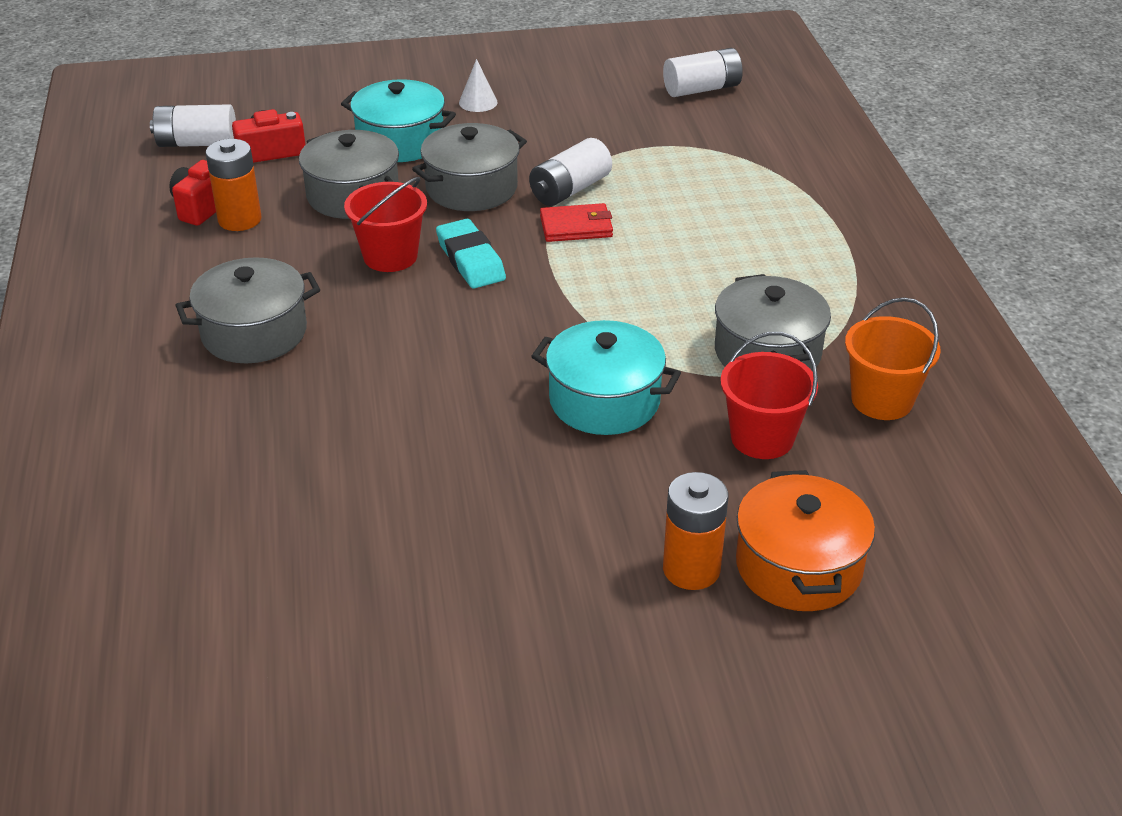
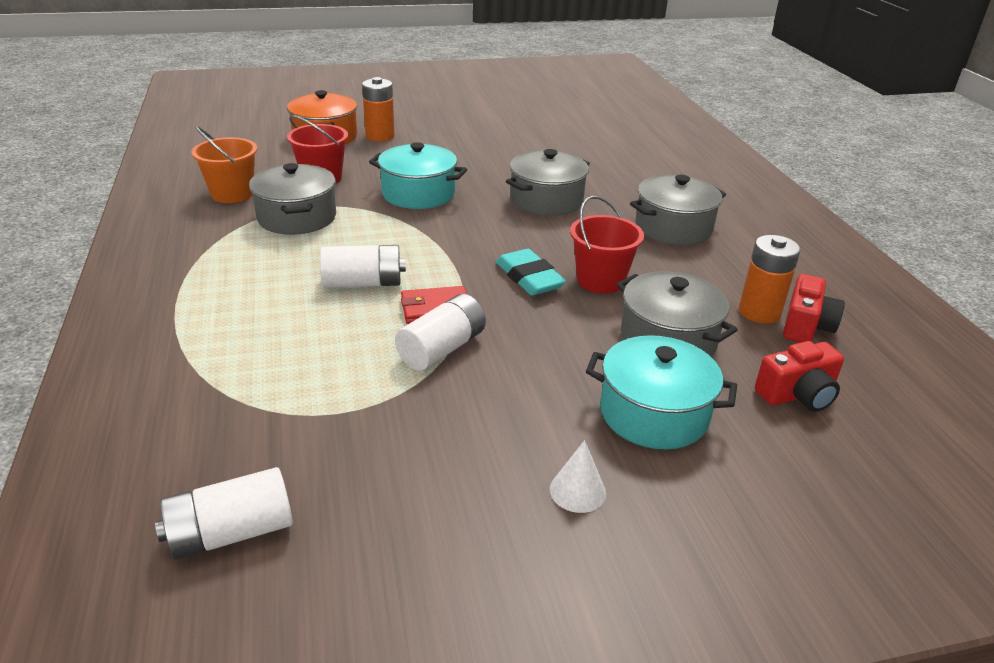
camera: 175 degrees right, 5 degrees down
white battery [150,104,236,147] -> white battery moved to [320,245,406,288]
grey pot [412,123,527,211] -> grey pot moved to [506,149,590,216]

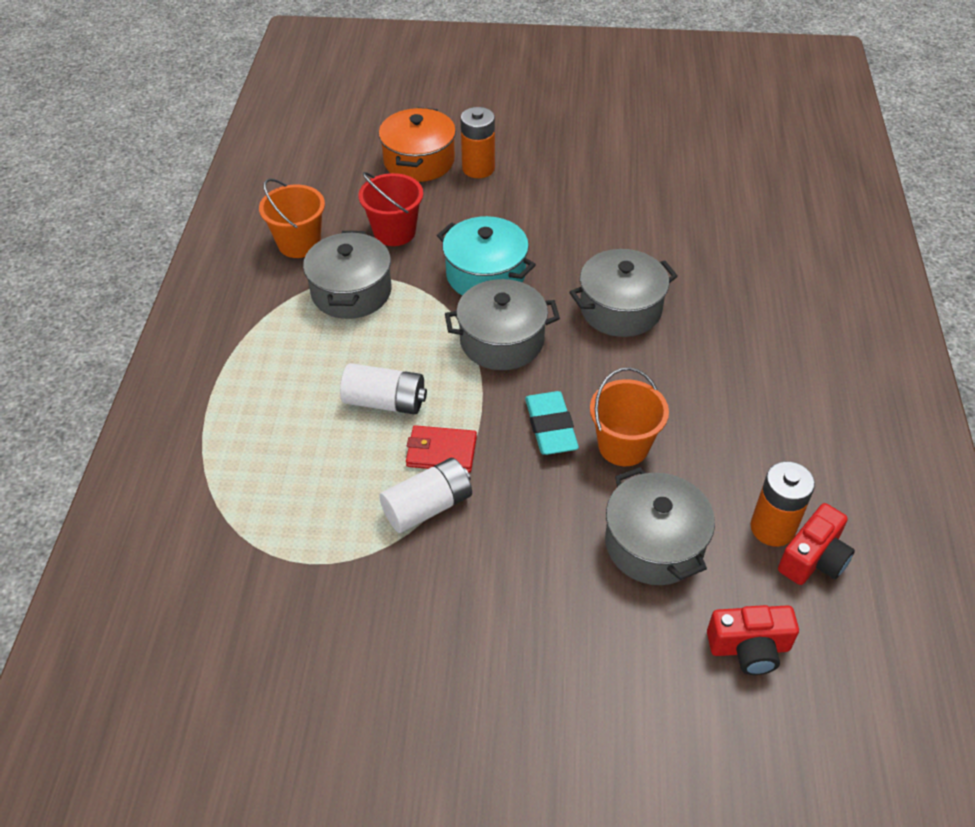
camera: 20 degrees right, 15 degrees up
white battery [155,467,292,560] -> none
white cone [550,440,606,513] -> none
red bucket [570,196,644,294] -> orange bucket [590,367,669,466]
turquoise pot [586,335,737,449] -> none
grey pot [630,175,726,245] -> grey pot moved to [445,279,560,370]

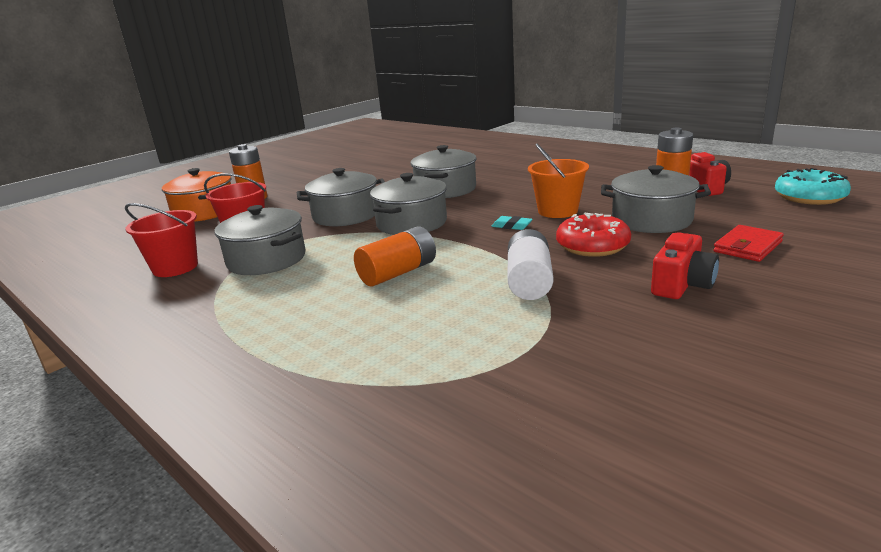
camera: 50 degrees left, 25 degrees down
orange bucket [259,178,325,258] -> red bucket [125,203,198,277]
white battery [340,363,427,415] -> orange battery [354,226,436,287]
red wallet [406,425,477,472] -> red wallet moved to [713,225,784,262]
turquoise pot [437,216,536,296] -> grey pot [297,168,385,226]
turquoise eraser [525,391,579,455] -> turquoise eraser [491,216,533,230], size x0.54
red camera [707,605,799,675] -> red camera moved to [651,232,719,299]
none -> red donut [556,213,631,257]
none -> turquoise donut [775,168,851,205]

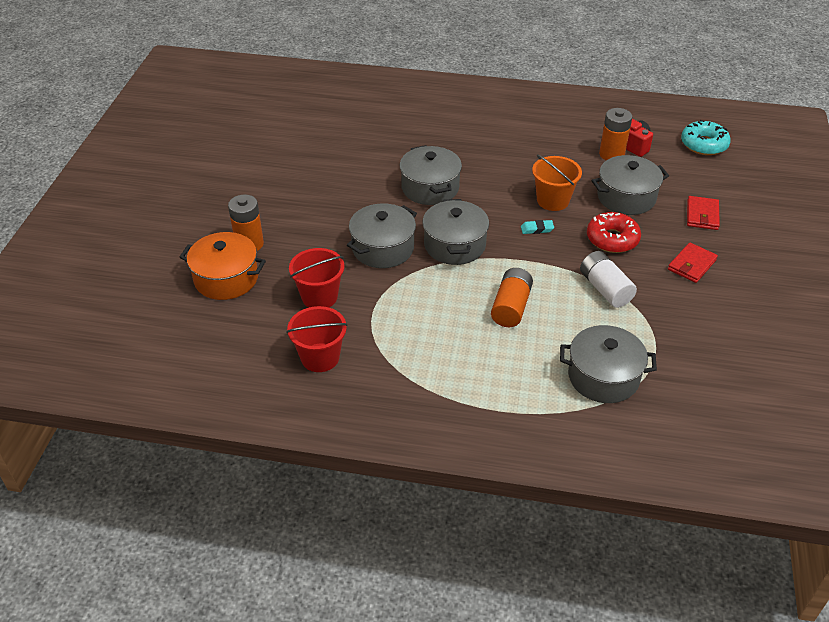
camera: 35 degrees left, 20 degrees up
grey pot [215,205,305,275] -> grey pot moved to [560,325,657,403]
red camera [651,232,719,299] -> red wallet [668,242,718,283]

